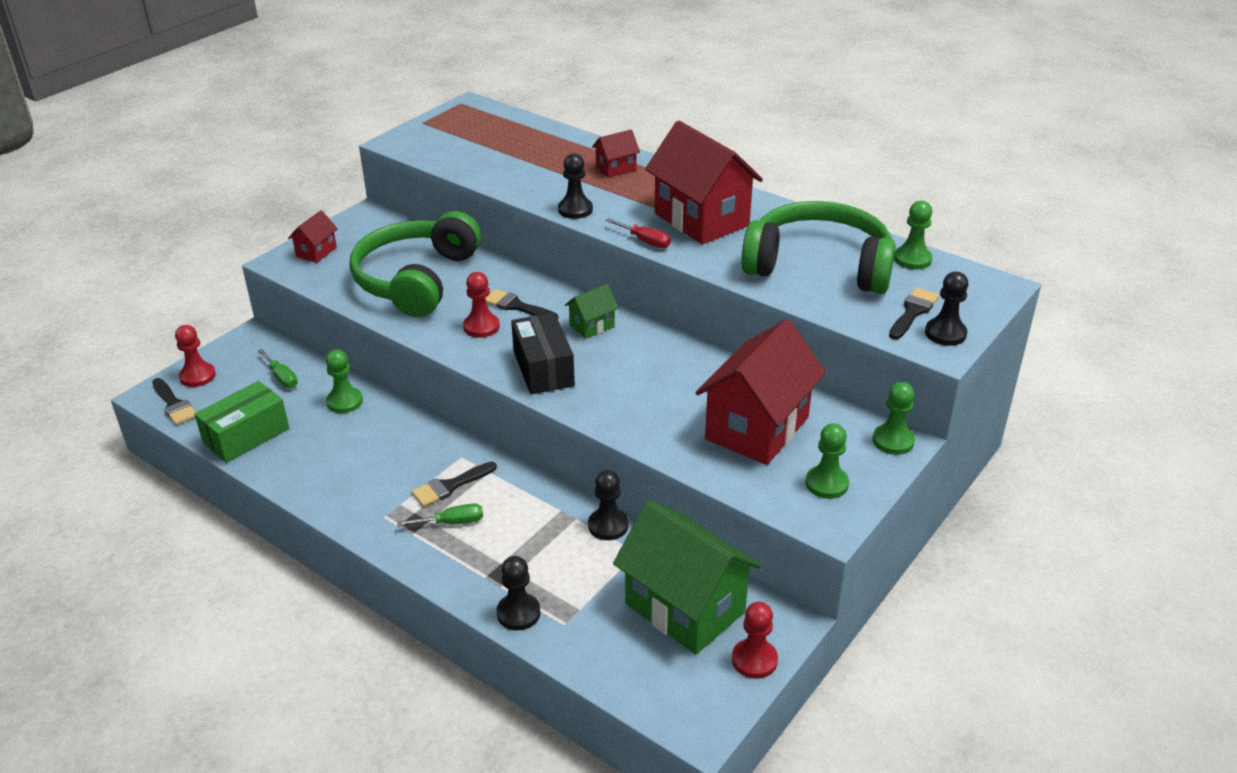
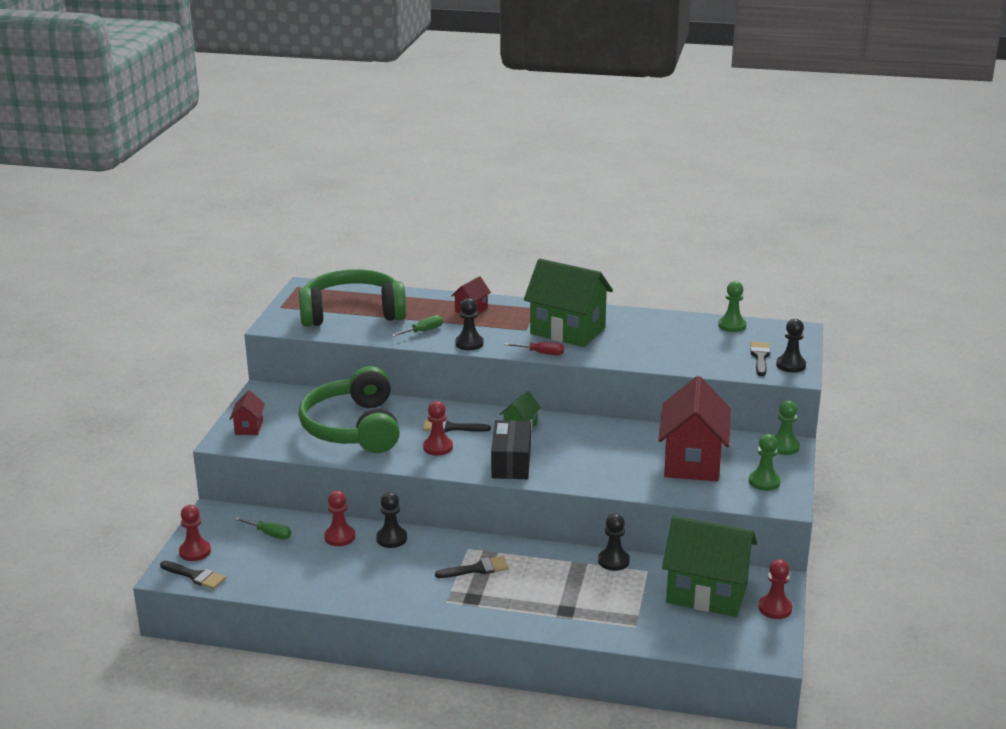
camera: 25 degrees left, 10 degrees down
green box [194,381,289,463] -> none
green pawn [326,350,363,413] -> red pawn [324,491,355,546]
green screwdriver [397,503,483,526] -> green screwdriver moved to [392,315,443,337]
black brush [412,462,497,507] -> black brush turned 135 degrees counterclockwise [435,556,509,578]
black pawn [497,556,541,630] -> black pawn moved to [376,492,407,548]
black box [511,313,575,394] -> black box turned 45 degrees clockwise [491,420,531,479]
red house [645,121,763,245] -> green house [524,259,613,347]
green headphones [741,201,896,294] -> green headphones moved to [299,269,406,327]

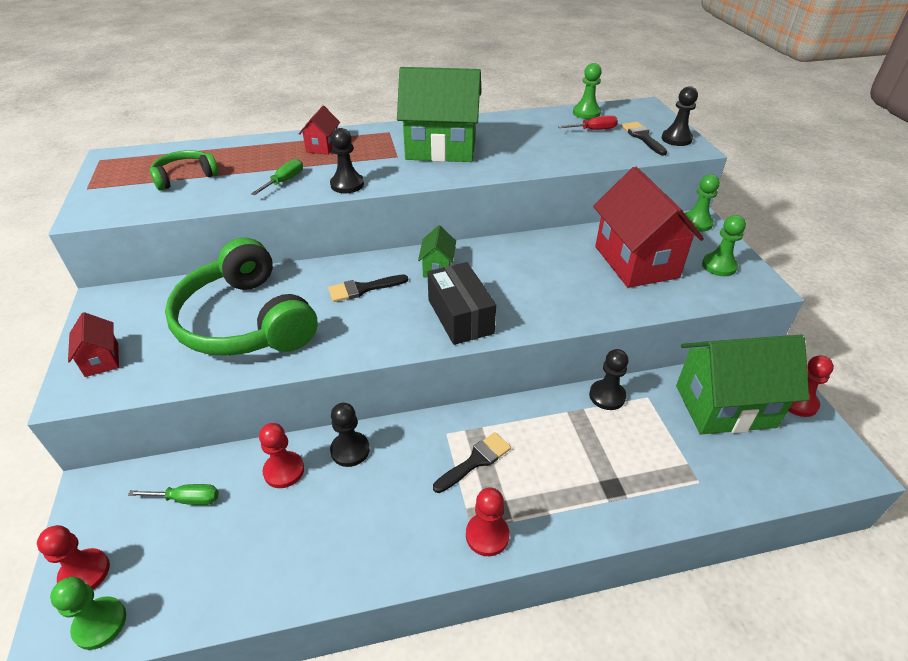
camera: 25 degrees left, 15 degrees up
black brush [160,561,226,589] -> green pawn [50,577,126,650]
green headphones [299,269,406,327] -> green headphones [150,150,219,191], size x0.48
red pawn [423,401,453,456] -> red pawn moved to [466,487,509,556]
red screwdriver [504,342,564,355] -> red screwdriver moved to [558,115,618,130]

